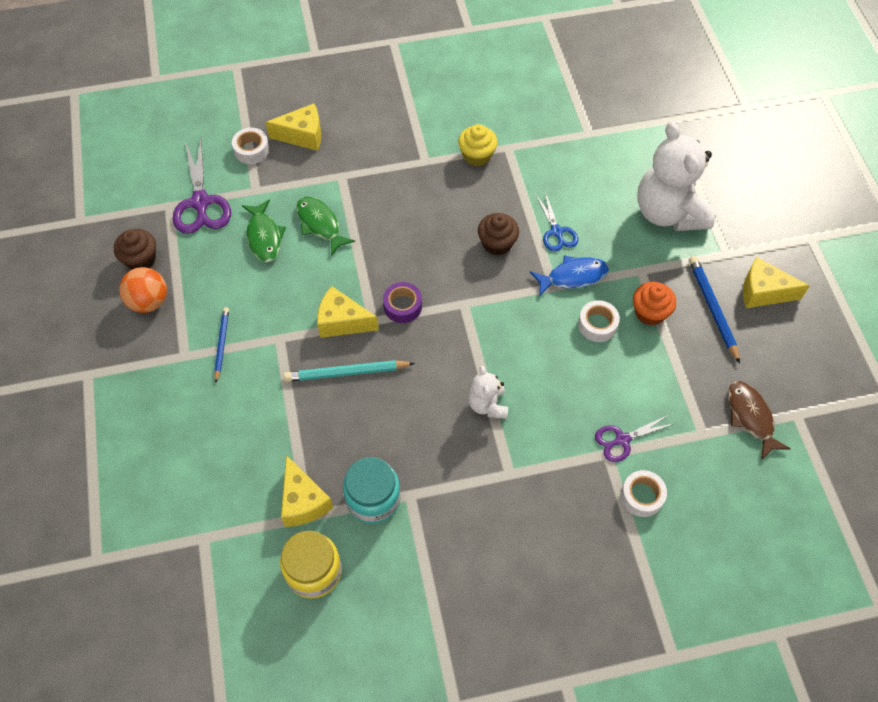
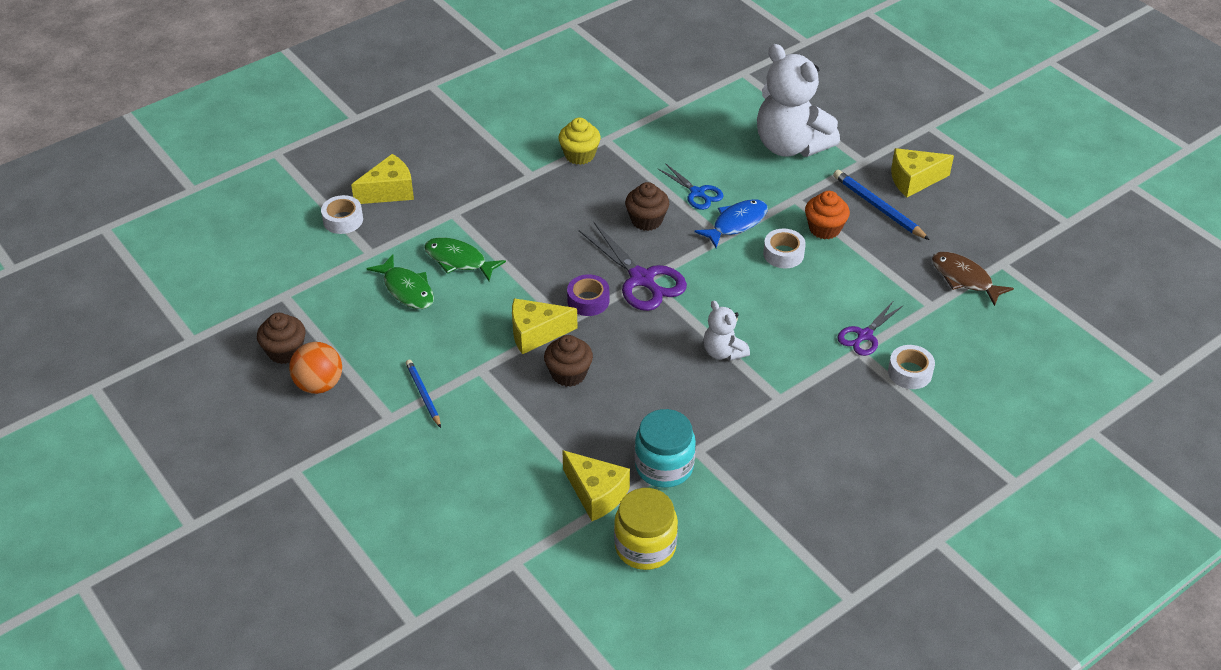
camera: 25 degrees left, 15 degrees down
purple scissors [173,137,231,234] -> purple scissors moved to [579,221,687,311]
turquoise pencil [284,360,415,382] -> brown cupcake [544,335,593,387]

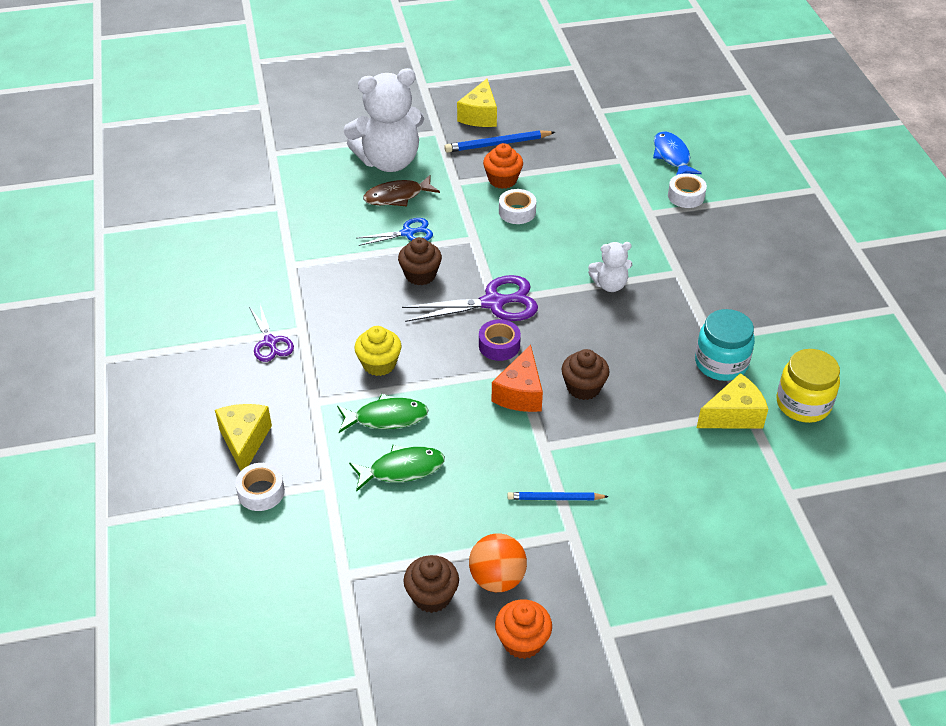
camera: 65 degrees left, 0 degrees up
green fish [424,238,506,281] -> green fish turned 150 degrees counterclockwise [337,394,428,433]
yellow cheese [512,298,578,354] -> orange cheese [492,345,543,412]
yellow cupcake [558,118,601,165] -> yellow cupcake moved to [354,326,401,376]
blue fish [695,199,768,248] -> blue fish moved to [653,131,702,175]
purple scissors [837,302,903,356] -> purple scissors moved to [249,305,294,362]
brown fish [932,252,1014,306] -> brown fish moved to [363,175,440,206]
none -> orange cupcake [495,599,552,659]

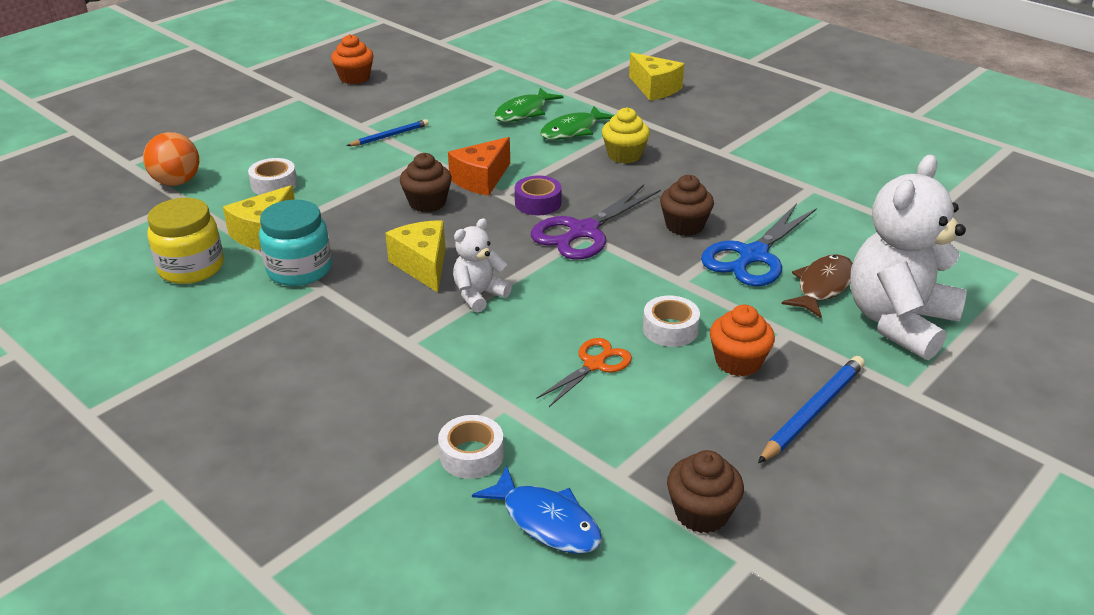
camera: 145 degrees right, 10 degrees down
white tape [235,463,285,511] -> white tape moved to [248,158,297,195]
purple scissors [249,305,294,362] -> none
blue scissors [358,218,433,246] -> blue scissors [701,203,817,286], size x1.66
brown cupcake [403,555,459,613] -> brown cupcake moved to [667,450,744,533]
yellow cheese [457,79,497,127] -> yellow cheese moved to [385,220,445,292]
orange ball [469,533,527,592] -> orange ball moved to [143,132,199,186]
orange cheese [492,345,543,412] -> orange cheese turned 120 degrees counterclockwise [448,137,510,196]
none -> orange scissors [536,338,632,407]

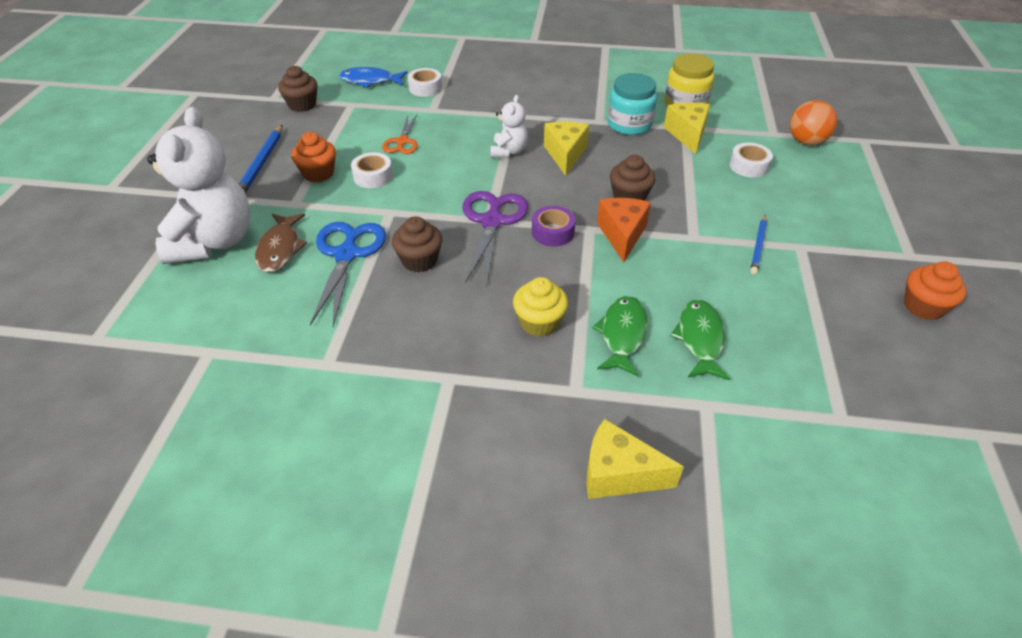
camera: 145 degrees right, 10 degrees up
yellow cheese [385,220,445,292] -> yellow cheese turned 120 degrees counterclockwise [544,121,589,176]

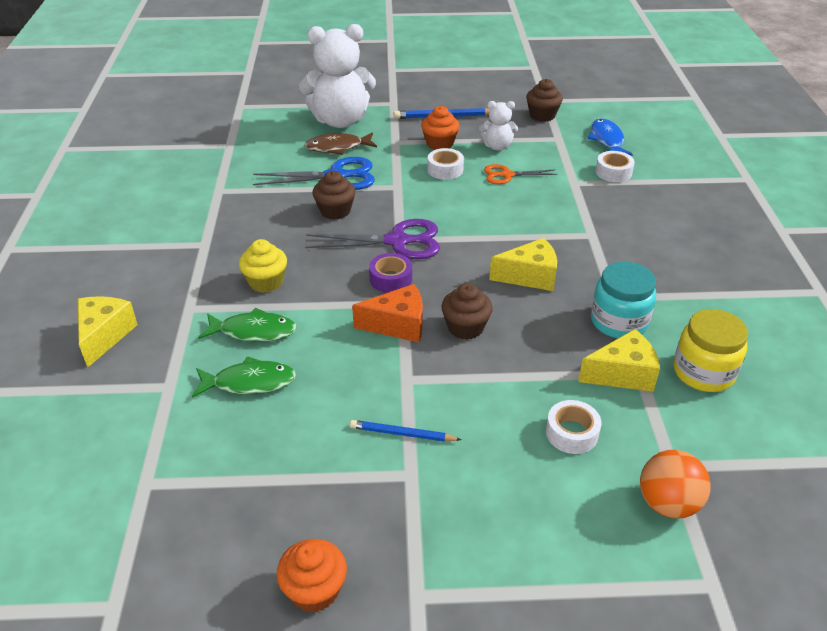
camera: 80 degrees right, 5 degrees down
white teddy bear [490,95,528,157] -> white teddy bear moved to [479,101,518,151]

